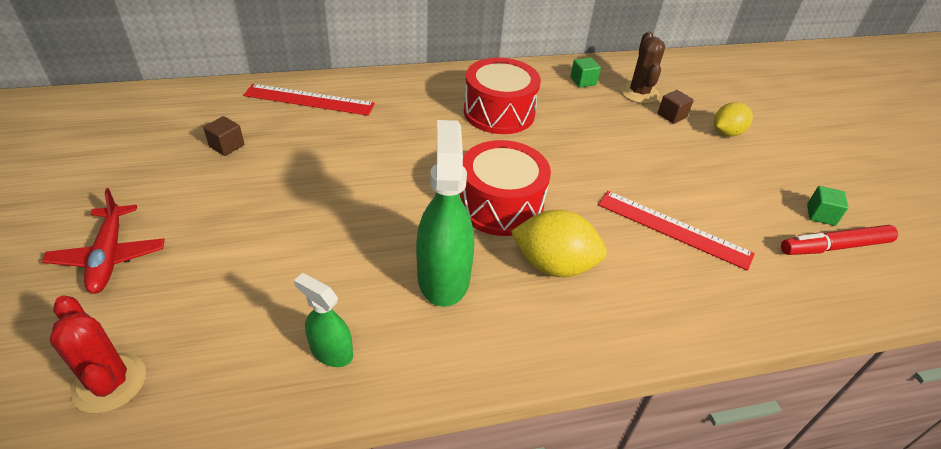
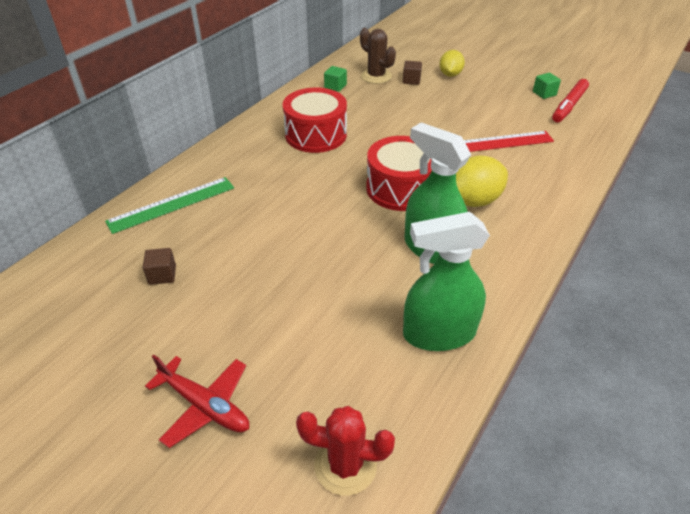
camera: 40 degrees left, 0 degrees up
red ruler [243,84,375,116] -> green ruler [105,177,234,234]
green spray bottle [294,273,353,367] -> green spray bottle [403,212,490,351], size x1.83

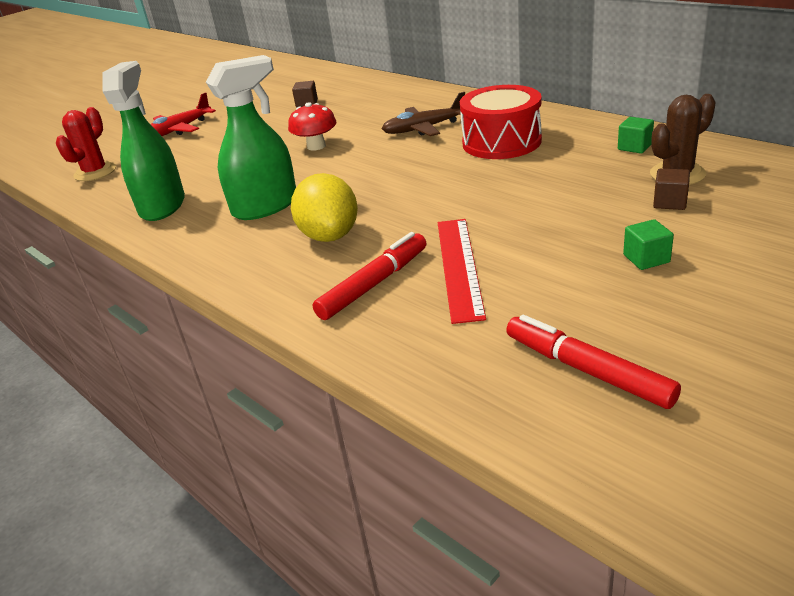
camera: 105 degrees right, 10 degrees down
green ruler [105,177,234,234] -> none
red drum [366,136,432,211] -> none
yellow lemon [439,50,465,77] -> none
green cube [533,73,561,99] -> green cube moved to [623,219,674,270]
none -> red mushroom [288,102,337,151]
none -> red marker [313,232,426,320]
none -> brown plane [382,92,465,136]

